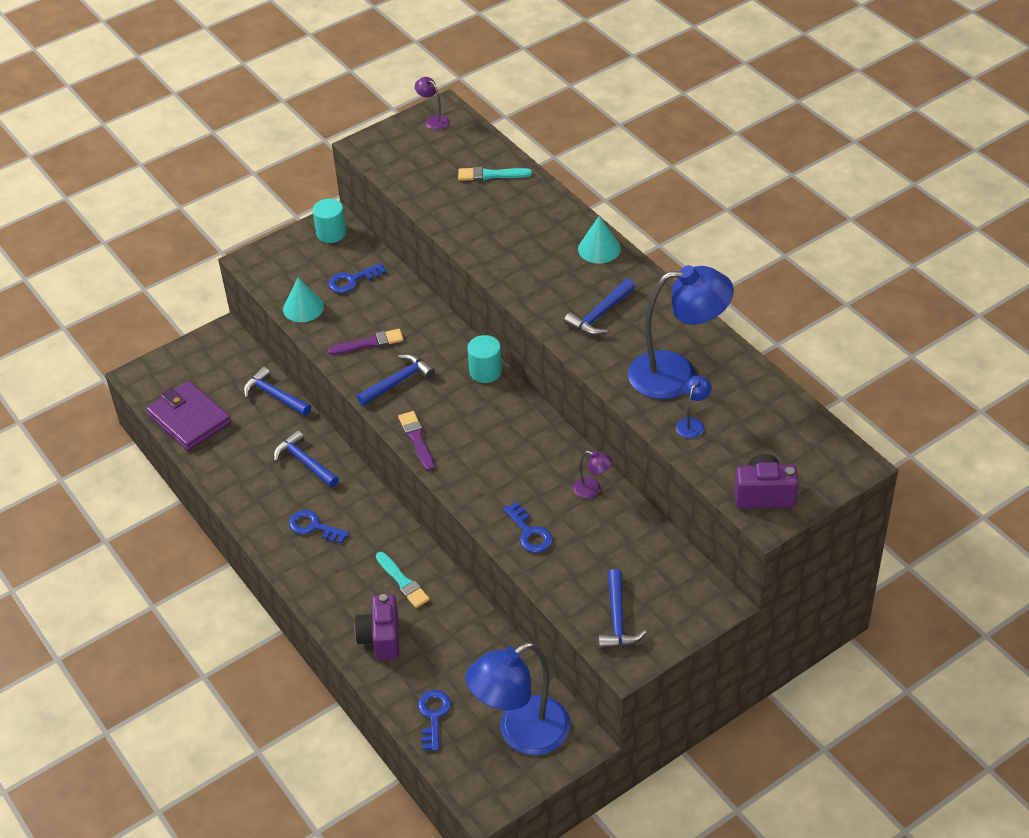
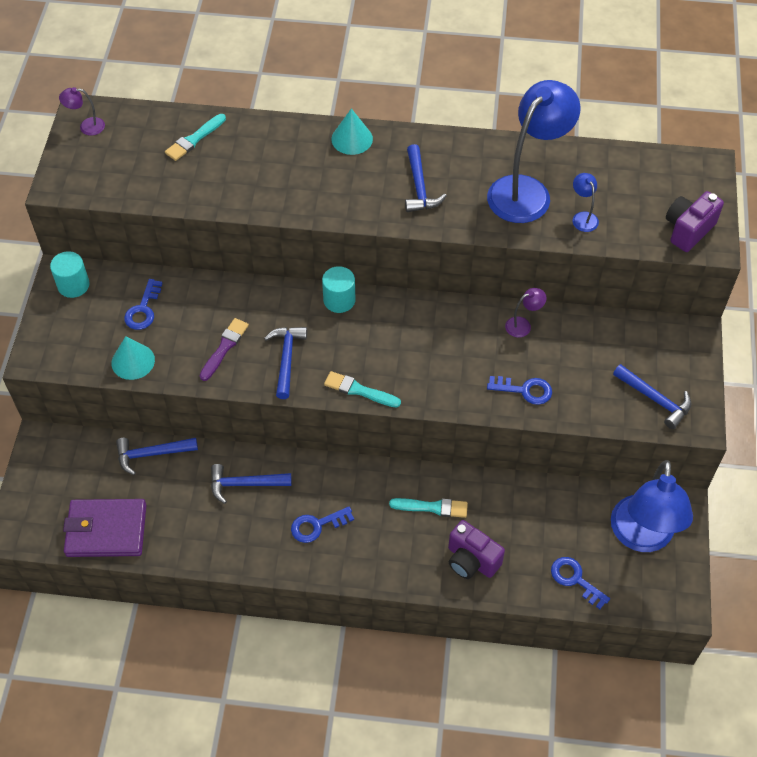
camera: 50 degrees left, 10 degrees up
purple brush [398,411,434,471] -> turquoise brush [324,371,401,408]

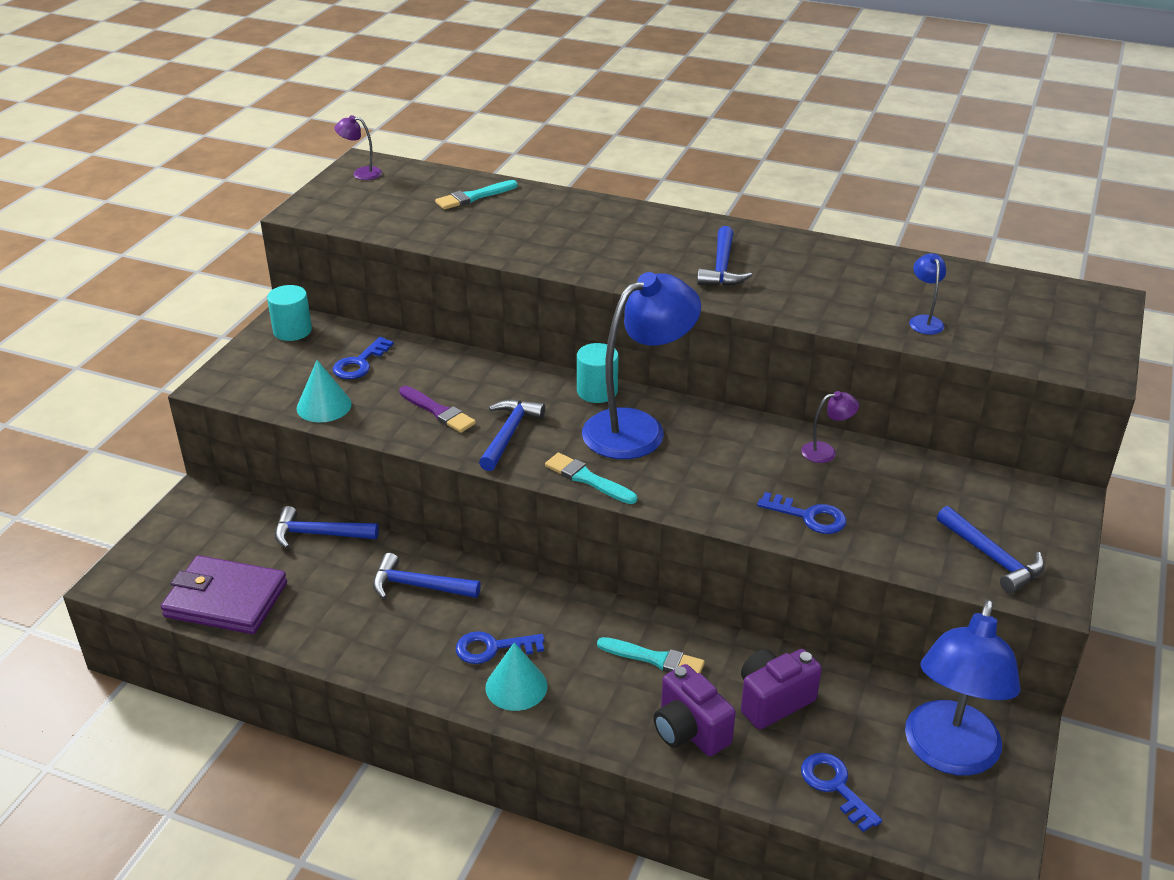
camera: 15 degrees right, 20 degrees down
purple brush [200,318,249,381] -> purple brush turned 90 degrees clockwise [399,386,476,433]
turquoise cone [331,108,373,155] -> turquoise cone moved to [485,642,547,711]
blue lamp [487,80,580,223] -> blue lamp moved to [582,272,701,459]
purple camera [666,191,724,252] -> purple camera moved to [741,649,822,729]

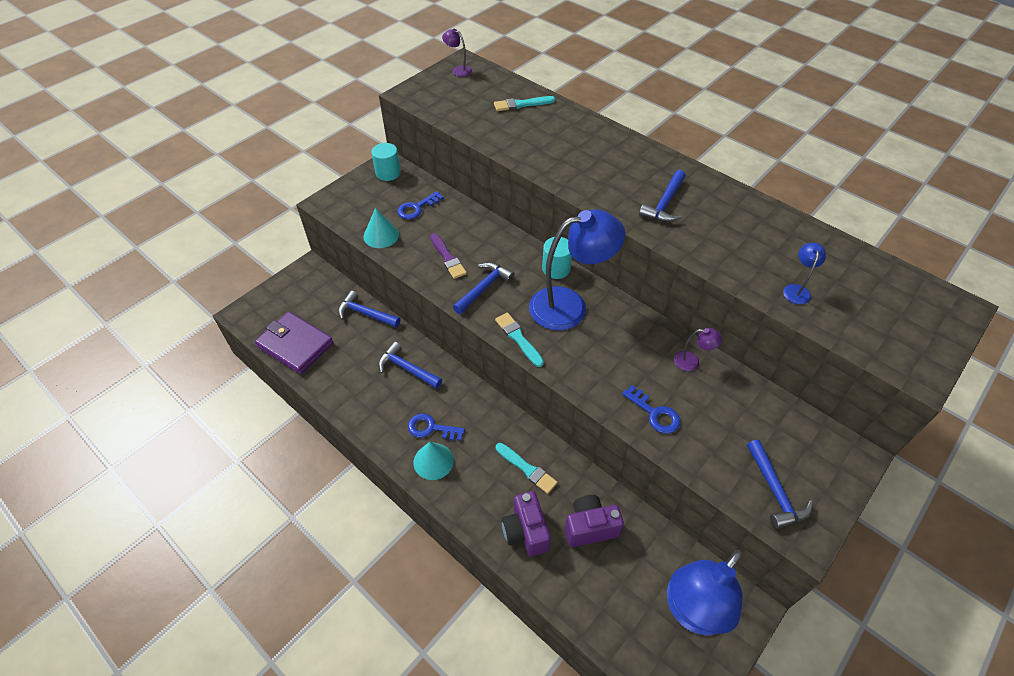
camera: 20 degrees right, 15 degrees up
blue key [801,753,882,832] -> none

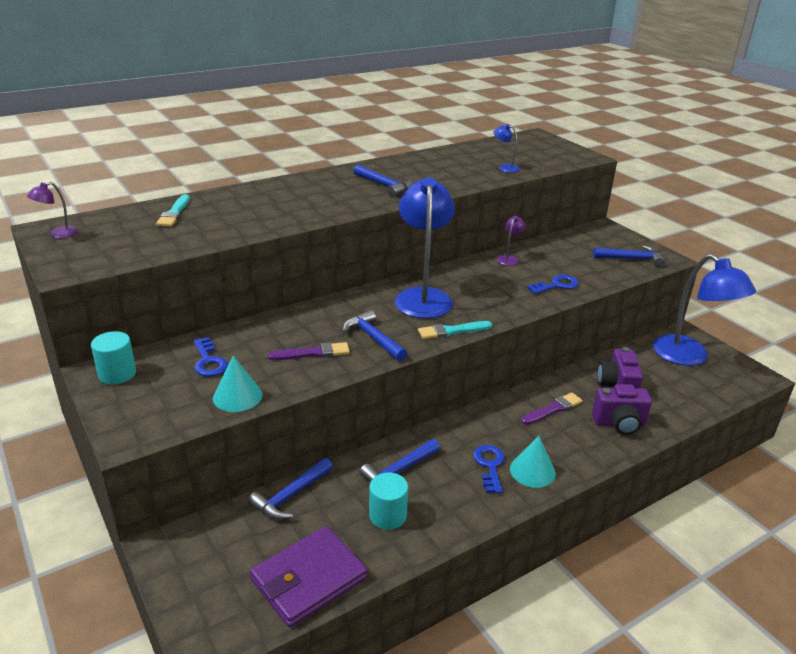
camera: 75 degrees left, 20 degrees down
blue key [408,413,465,441] -> blue key turned 150 degrees clockwise [473,445,505,494]
turquoise brush [496,443,557,494] -> purple brush [521,392,583,425]
turquoise cylinder [542,237,572,279] -> turquoise cylinder moved to [369,472,408,530]

